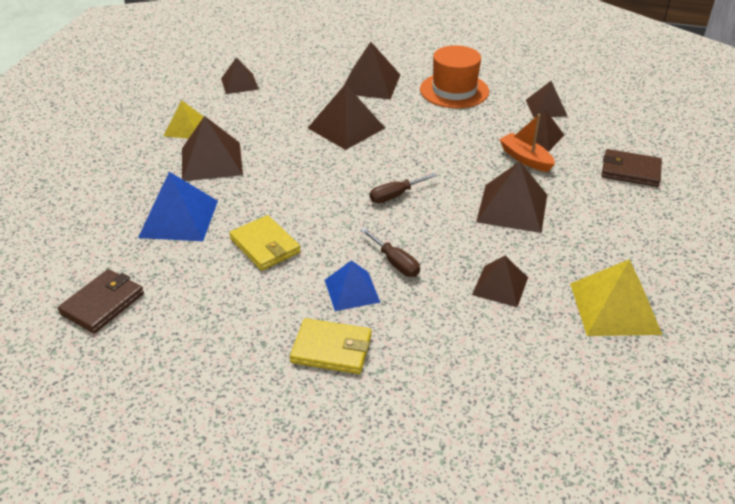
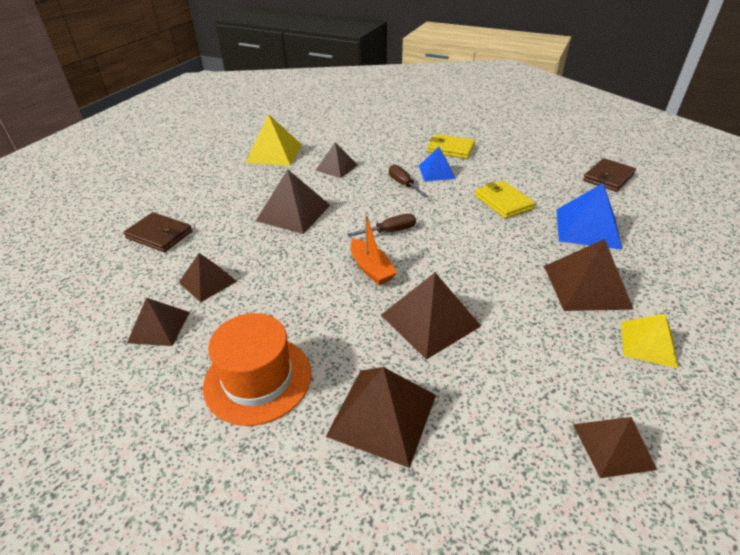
camera: 170 degrees left, 0 degrees up
orange boat [499,114,555,172] -> orange boat moved to [350,215,397,285]

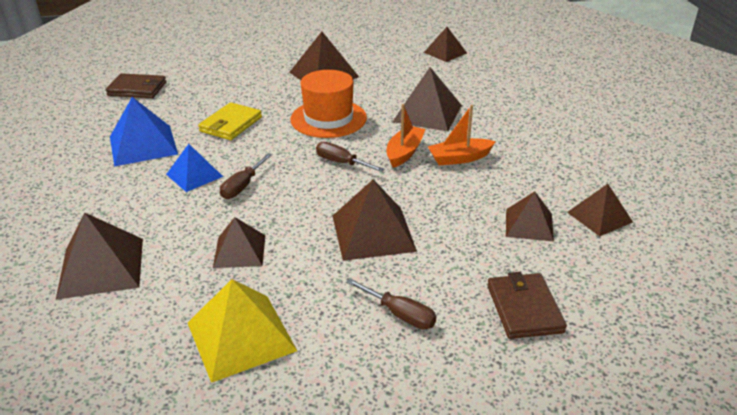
camera: 125 degrees left, 5 degrees down
orange hat [203,313,311,426] -> orange hat moved to [291,70,367,138]
brown pyramid [326,367,436,468] -> brown pyramid moved to [56,212,143,300]
yellow wallet [427,134,475,159] -> none
blue pyramid [556,183,622,250] -> blue pyramid moved to [110,97,178,167]
yellow pyramid [621,314,678,368] -> none
none -> brown screwdriver [346,278,436,329]
none -> orange boat [428,105,496,165]

